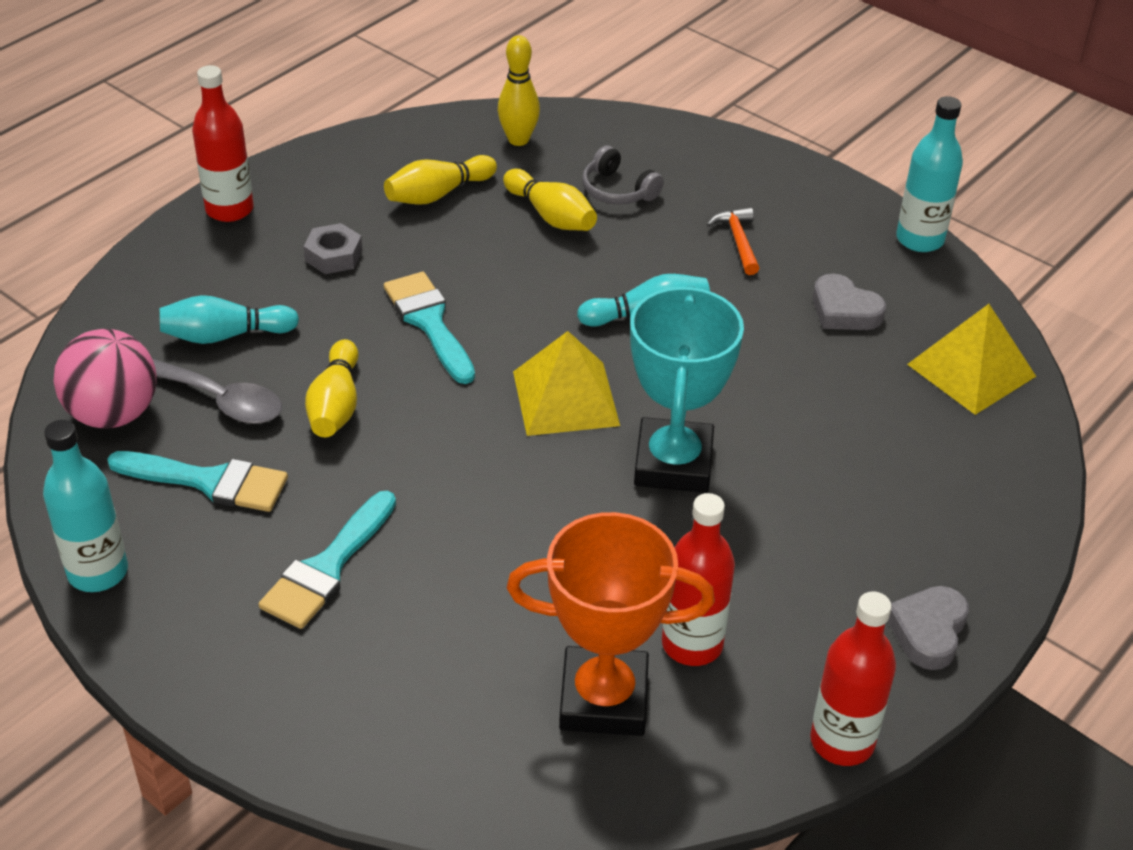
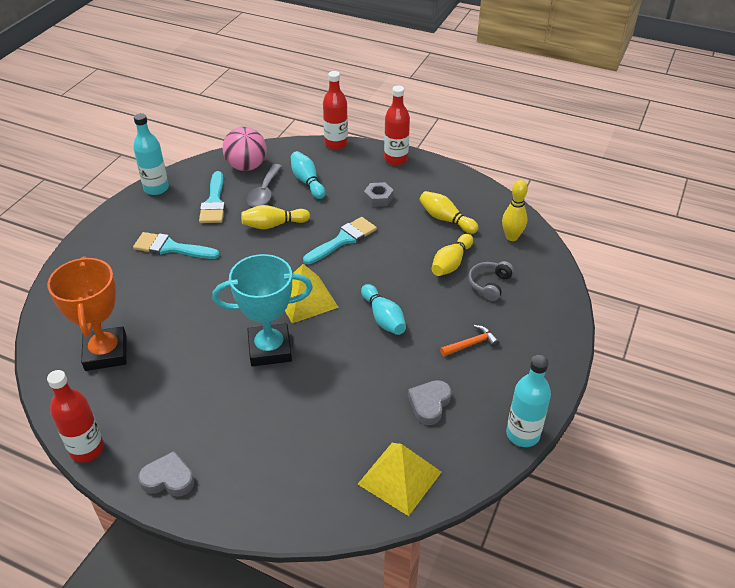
camera: 75 degrees right, 0 degrees up
red bottle [662,493,735,666] -> red bottle moved to [323,71,348,150]

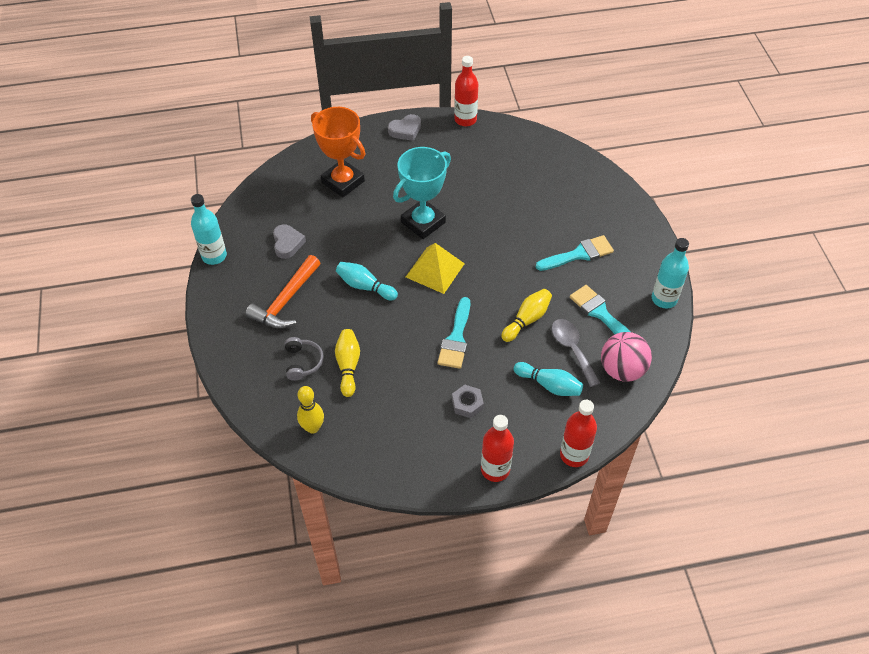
camera: 145 degrees right, 10 degrees up
orange trophy [47,256,127,371] -> orange trophy moved to [311,107,366,198]
yellow pyramid [358,443,441,516] -> none
yellow bowling pin [419,191,479,234] -> none
orange hammer [440,325,499,357] -> orange hammer [245,255,321,329], size x1.86

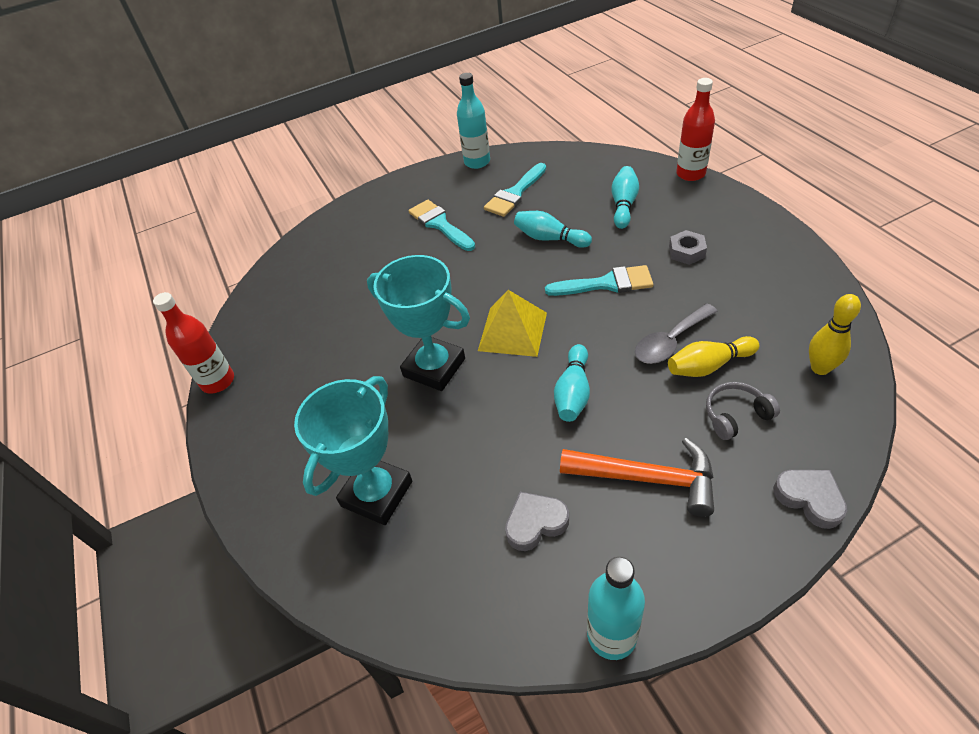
camera: 100 degrees left, 5 degrees down
orange trophy [311,107,366,198] -> turquoise trophy [294,376,412,525]
grey heart [388,114,421,141] -> grey heart moved to [773,470,847,529]
red bottle [481,415,514,482] -> none
yellow bowling pin [501,289,552,342] -> turquoise bowling pin [514,211,592,248]
grey spoon [552,319,600,387] -> grey spoon moved to [635,304,717,364]
pink ball [601,332,652,382] -> none

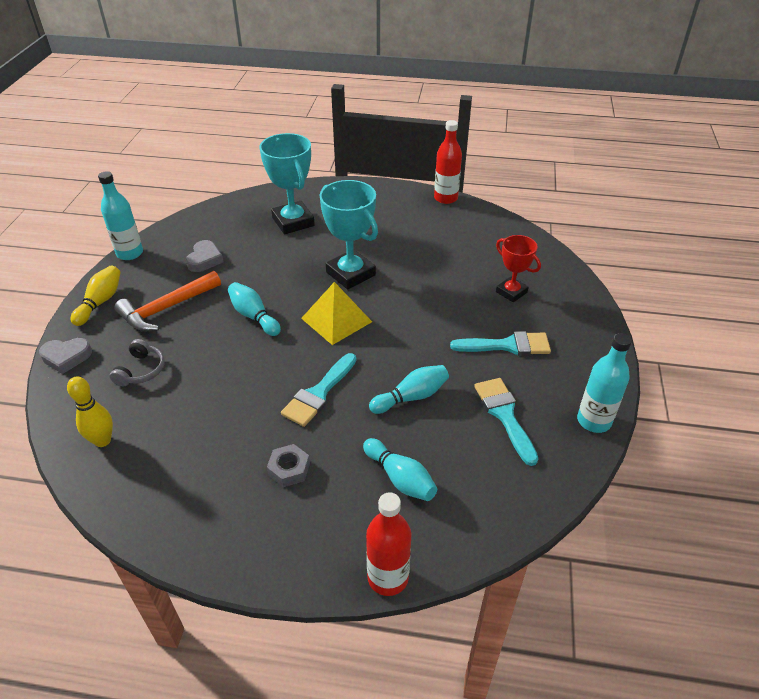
camera: 120 degrees right, 5 degrees down
turquoise trophy [367,255,470,391] -> turquoise trophy turned 75 degrees clockwise [320,180,378,289]
grey spoon [635,304,717,364] -> none
yellow bowling pin [668,336,759,377] -> yellow bowling pin moved to [70,266,121,326]
none -> red trophy [496,235,541,302]

